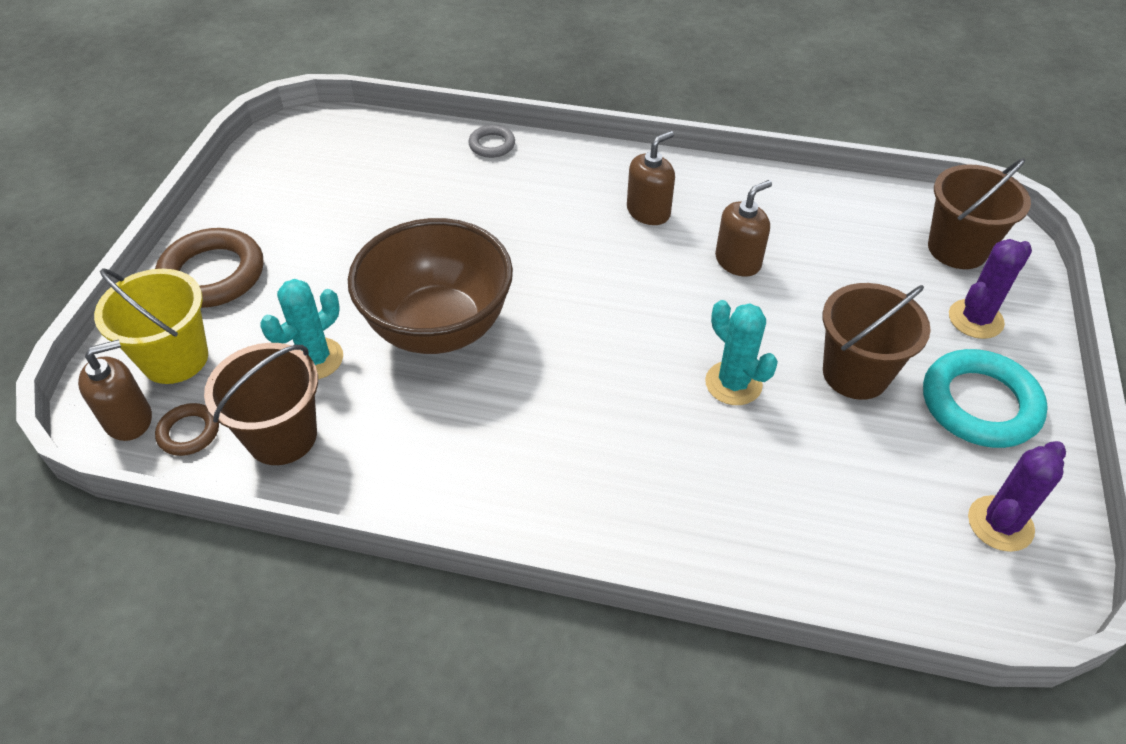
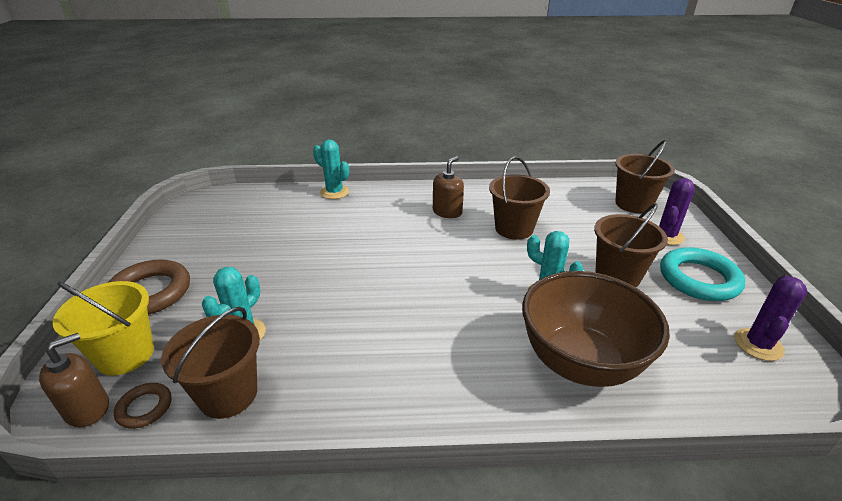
camera: 15 degrees left, 15 degrees down
brown bowl [348,218,513,354] -> brown bowl moved to [522,271,670,387]
grey ring [468,125,515,158] -> turquoise cactus [313,140,349,199]
brown soap dispenser [715,180,772,276] -> brown bucket [489,156,550,240]

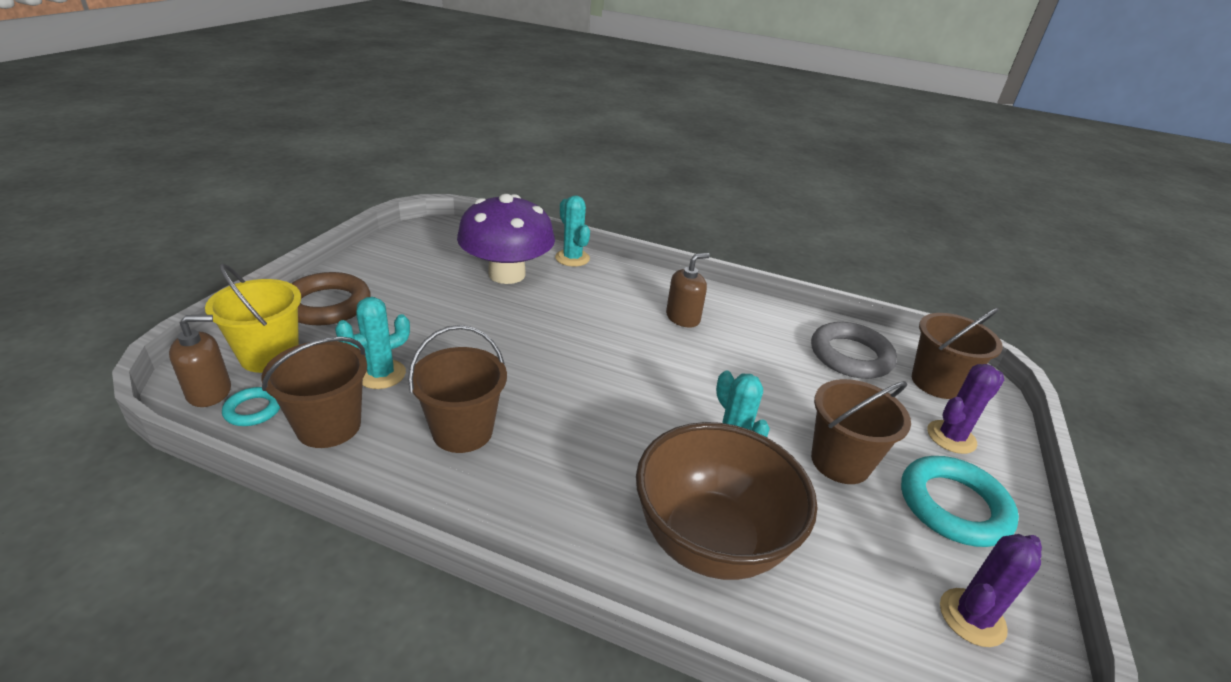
camera: 20 degrees right, 0 degrees up
brown ring [114,383,171,429] -> turquoise ring [222,387,280,426]
brown bucket [489,156,550,240] -> brown bucket moved to [408,325,507,453]
none -> purple mushroom [457,194,555,284]
none -> grey ring [811,322,897,379]

